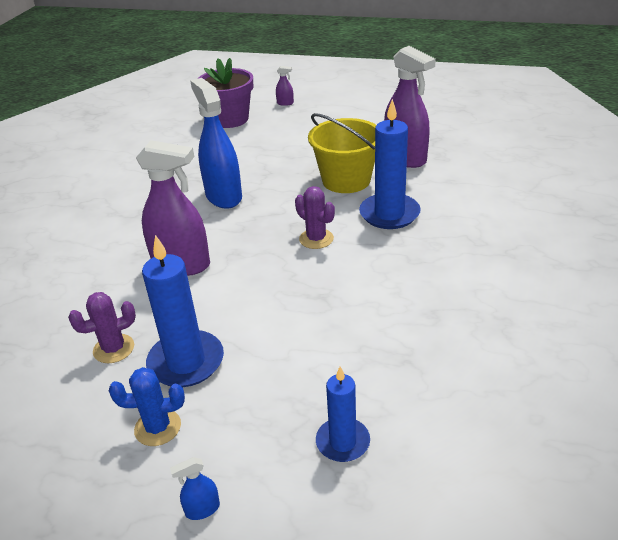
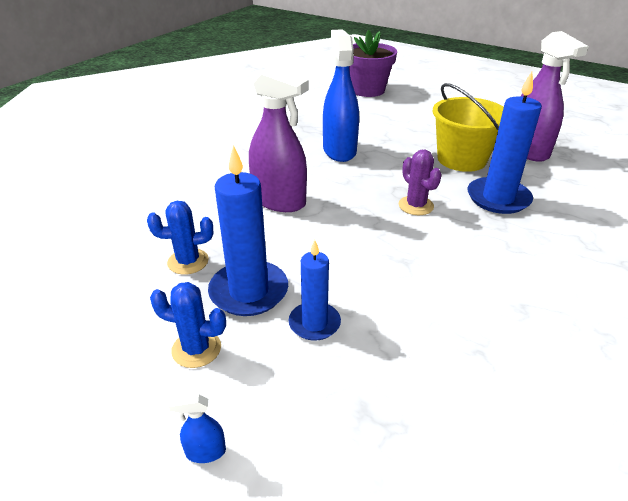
camera: 15 degrees right, 0 degrees up
purple cactus [68,292,136,363] -> blue cactus [147,201,213,275]
purple spray bottle [276,66,294,106] -> none
blue candle [316,367,370,462] -> blue candle moved to [288,240,341,341]

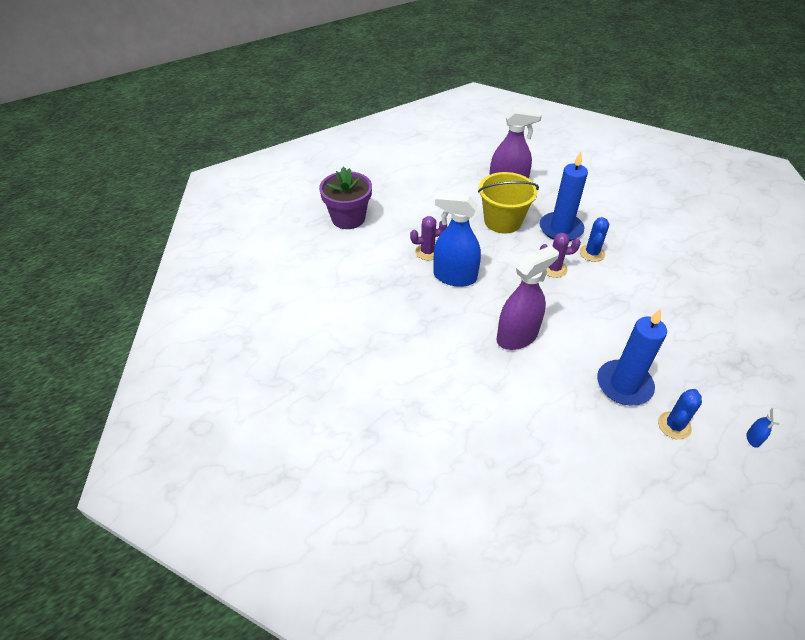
camera: 65 degrees left, 10 degrees up
blue cactus [147,201,213,275] -> blue cactus moved to [580,217,609,262]
blue candle [288,240,341,341] -> none
none -> purple cactus [410,216,447,260]

